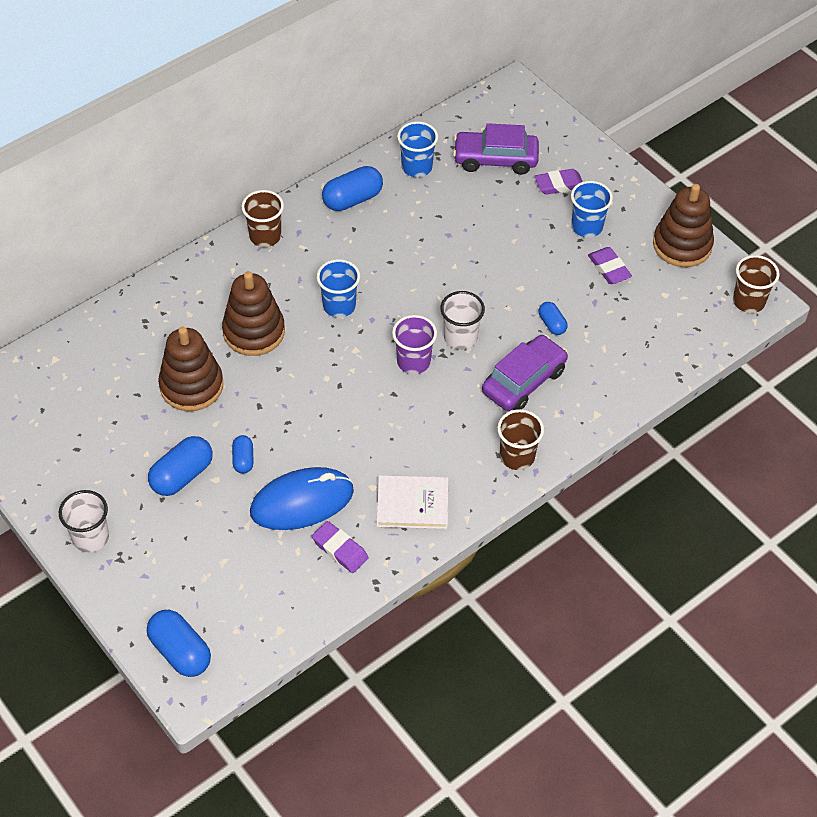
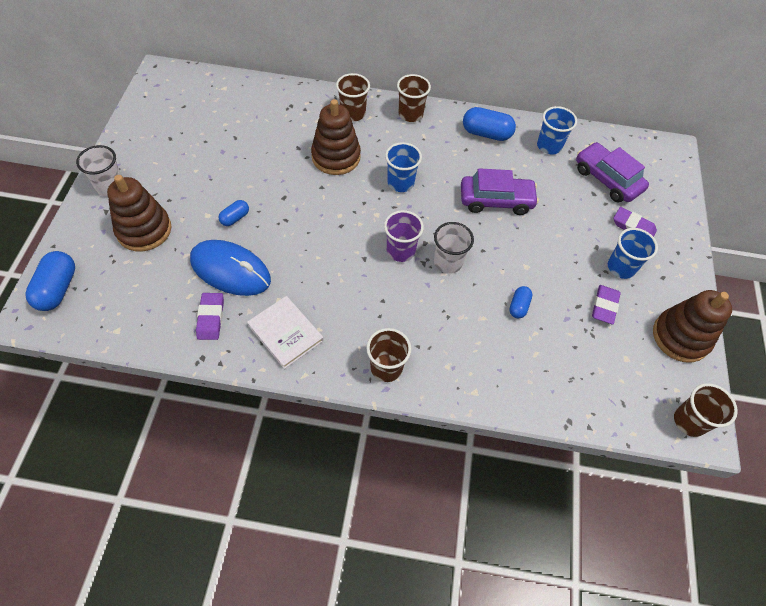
camera: 45 degrees right, 5 degrees up
blue capsule [148,436,213,496] -> none
brown stacking toy [158,327,223,411] -> brown stacking toy moved to [107,175,171,251]
purple car [482,335,568,411] -> purple car moved to [461,168,539,215]
none -> brown cup [336,73,370,121]

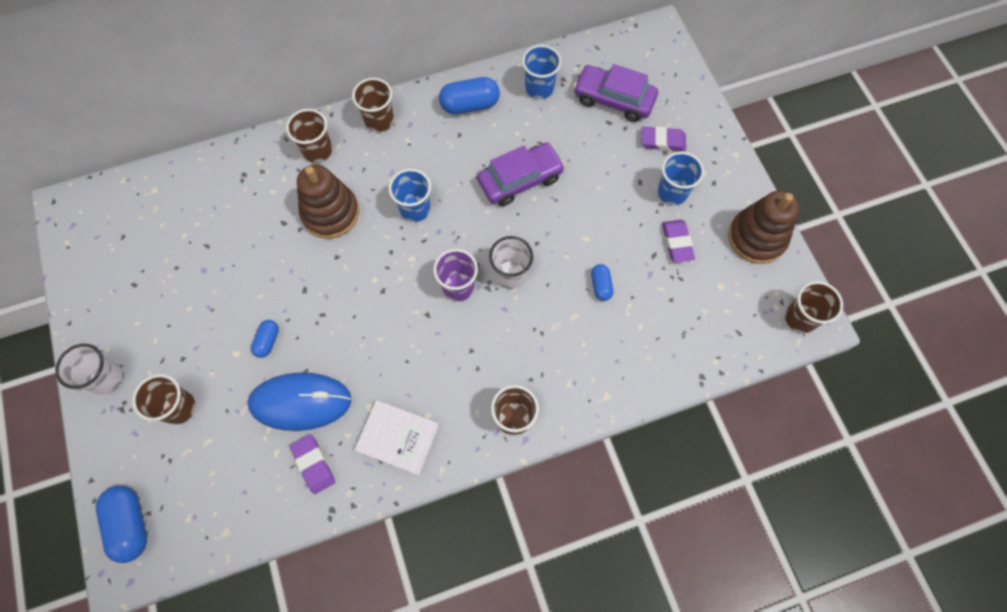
camera: 25 degrees left, 10 degrees up
brown stacking toy [107,175,171,251] -> brown cup [132,374,195,425]

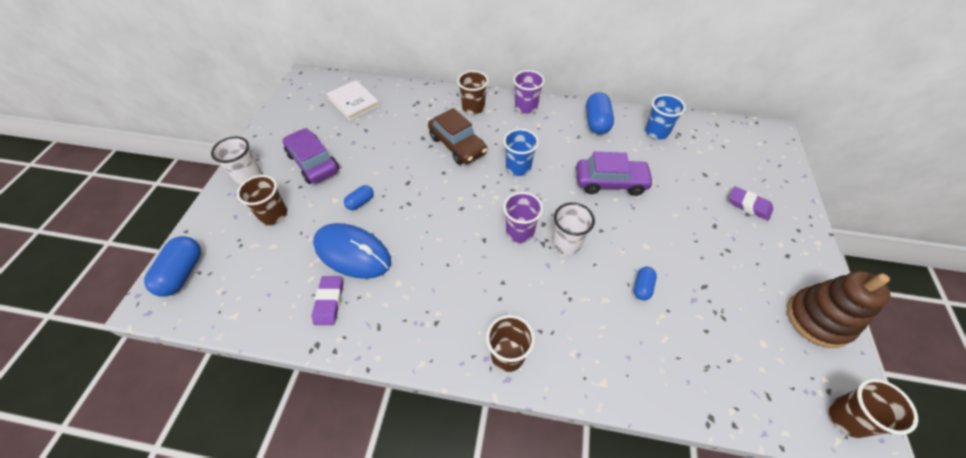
camera: 30 degrees right, 15 degrees down
brown stacking toy [297,165,359,239] -> brown car [428,108,487,165]
brown cup [352,78,394,132] -> purple cup [513,70,545,114]
white book [354,400,439,476] -> white book moved to [326,80,380,121]
blue capsule [439,77,500,114] -> blue capsule turned 75 degrees clockwise [586,92,614,134]
purple car [573,64,658,122] -> purple car moved to [283,128,339,184]
blue cup [658,152,704,205] -> none
purple eraser [662,220,695,262] -> none

